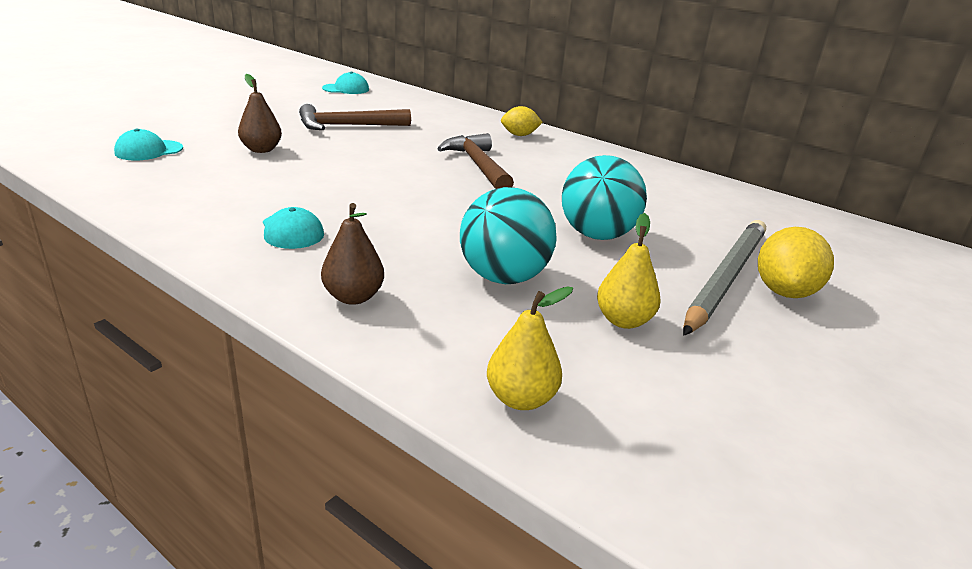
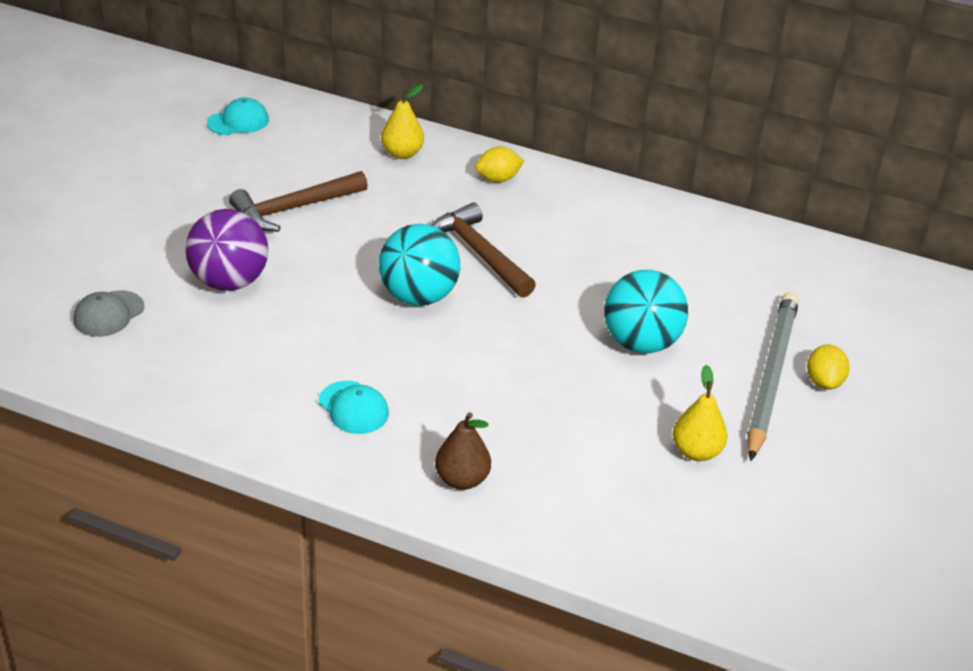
camera: 15 degrees left, 10 degrees up
turquoise cap [114,129,183,161] -> grey cap [74,290,144,337]
brown pear [238,74,282,153] -> purple ball [185,209,268,291]
turquoise ball [460,187,557,284] -> turquoise ball moved to [379,224,460,306]
yellow pear [487,286,573,410] -> yellow pear moved to [381,84,424,159]
yellow lemon [758,227,834,298] -> yellow lemon [807,345,850,389], size x0.66

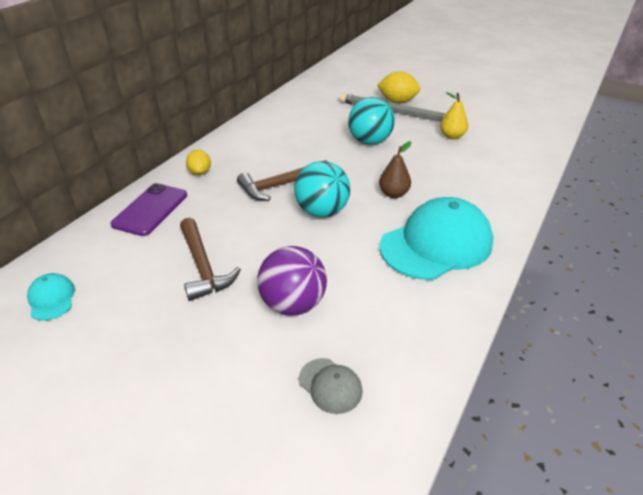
camera: 80 degrees left, 0 degrees up
turquoise cap [319,381,389,434] -> turquoise cap [380,197,493,280], size x2.28
yellow pear [381,84,424,159] -> purple phone [110,183,187,236]
brown pear [435,412,491,490] -> brown pear moved to [379,141,412,198]
yellow lemon [807,345,850,389] -> yellow lemon [377,71,421,103], size x1.53

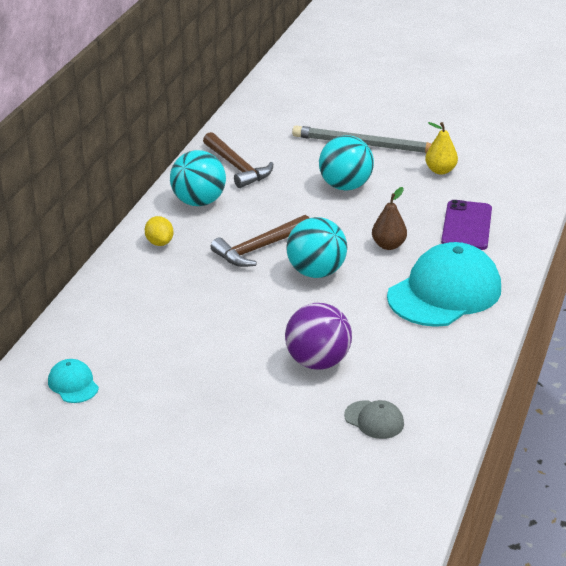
camera: 10 degrees left, 5 degrees down
purple phone [110,183,187,236] -> purple phone moved to [441,200,492,250]
brown hammer [180,218,241,301] -> brown hammer moved to [203,132,273,188]
yellow lemon [377,71,421,103] -> none
none -> turquoise ball [170,150,226,206]

